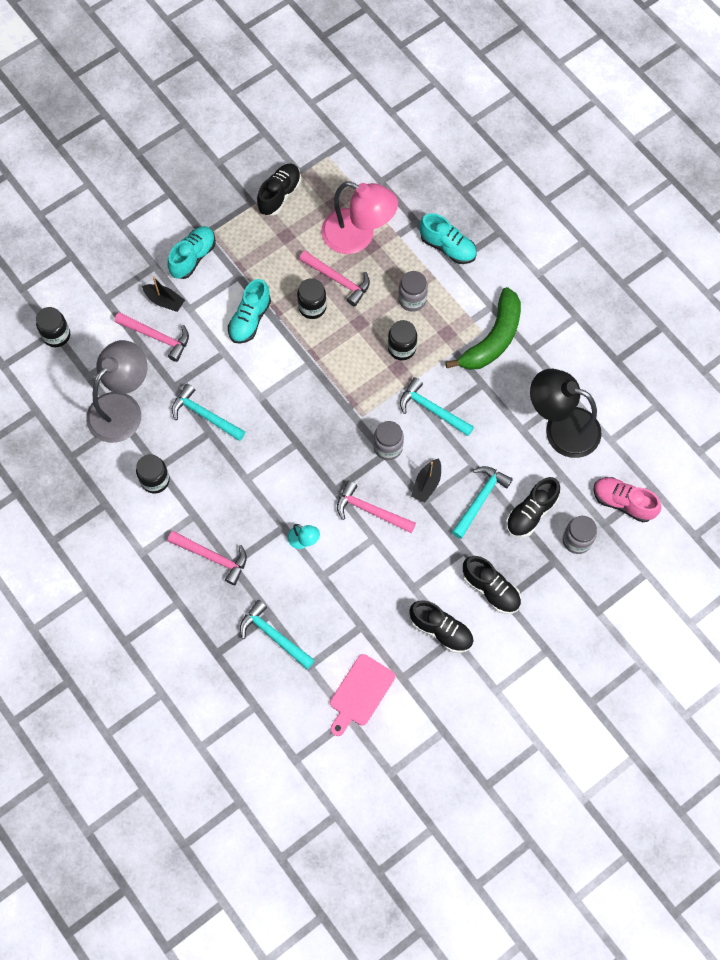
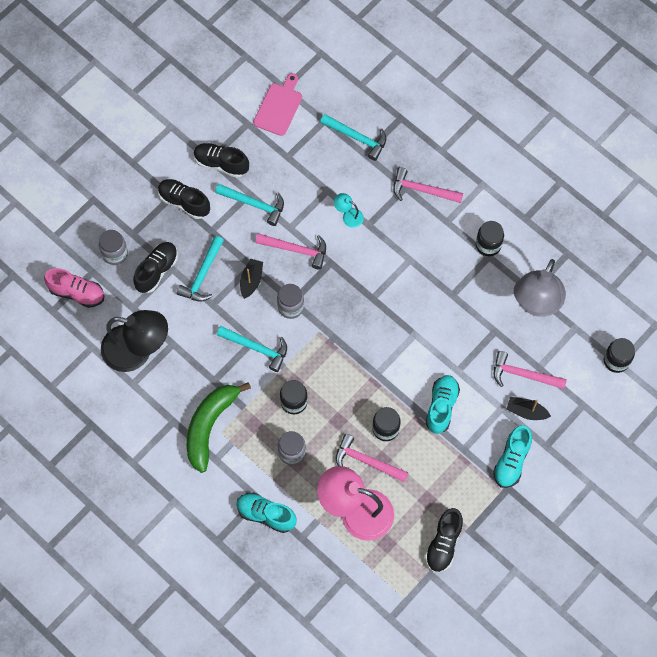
camera: 170 degrees right, 0 degrees up
turquoise hammer [172,383,245,441] -> turquoise hammer moved to [215,184,284,226]

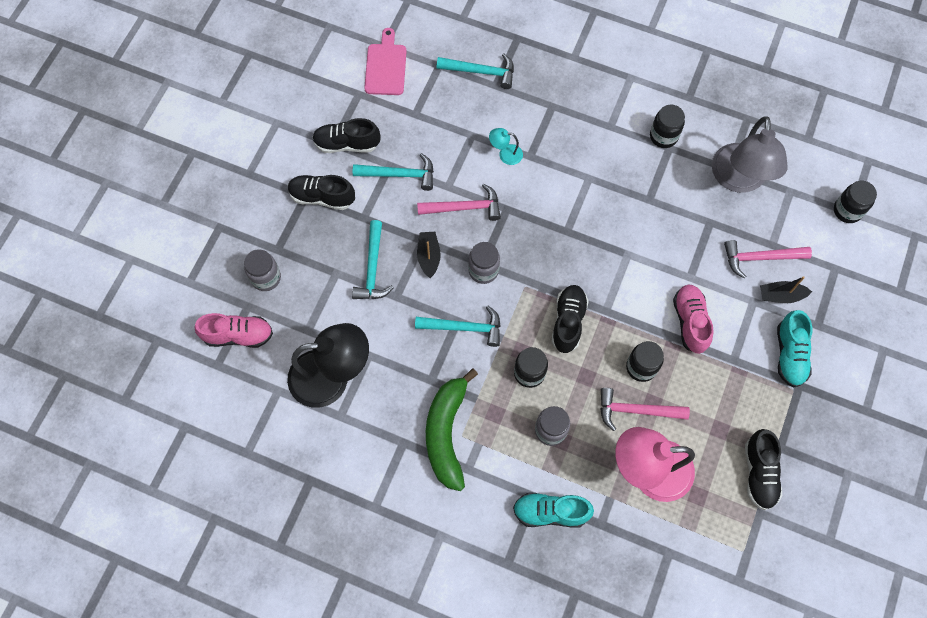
camera: 20 degrees left, 0 degrees up
black shoe [134,242,178,293] -> black shoe moved to [551,285,589,353]
pink hammer [393,167,463,203] -> none
turquoise shoe [426,375,460,434] -> pink shoe [673,284,713,354]

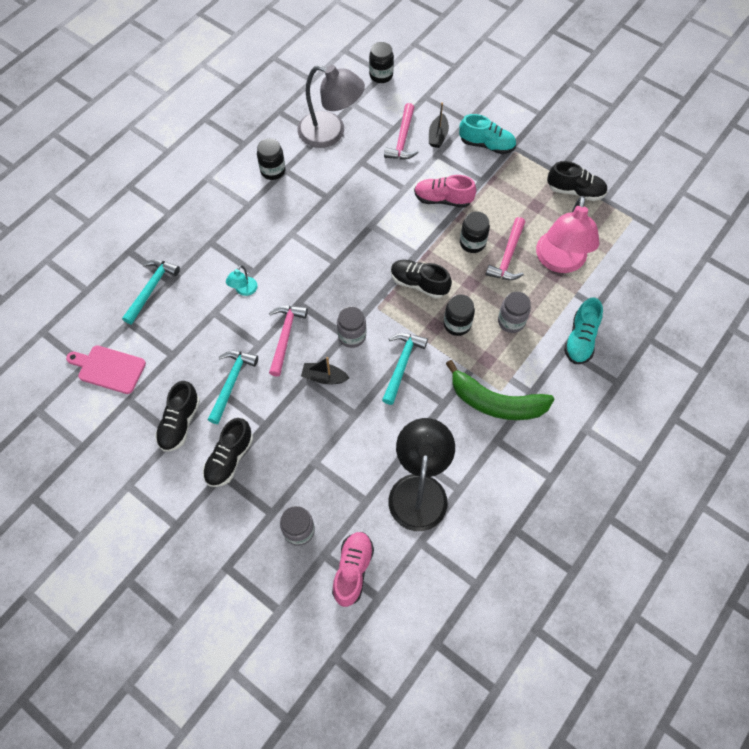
camera: 75 degrees left, 5 degrees down
turquoise hammer [352,220,394,299] -> none

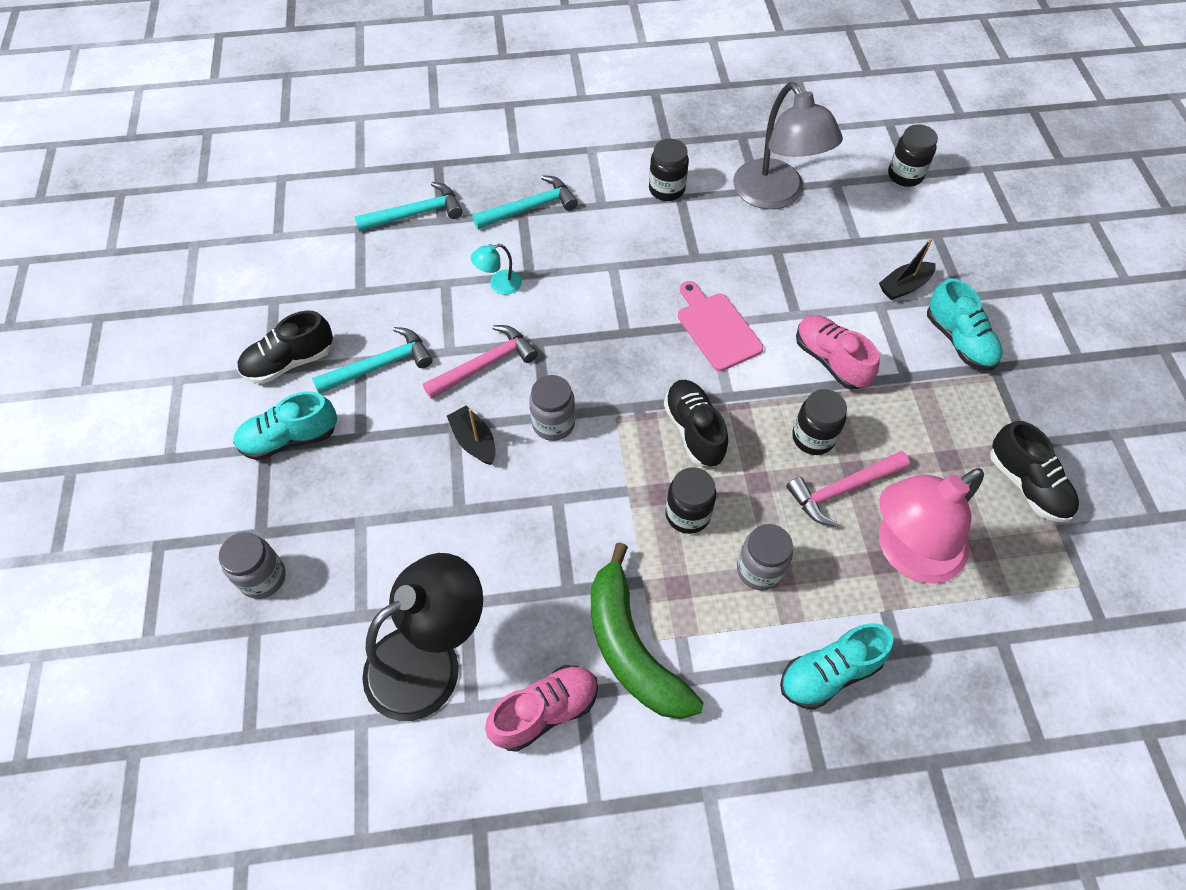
camera: 45 degrees right, 5 degrees down
pink cutting board [66,345,146,394] -> pink cutting board moved to [678,281,763,371]
black shoe [203,418,253,487] -> turquoise shoe [233,392,337,460]
pink shoe [332,532,374,607] -> pink shoe moved to [485,665,598,752]
turquoise hammer [382,333,428,405] -> turquoise hammer moved to [472,175,578,229]
pink hammer [384,103,419,159] -> none

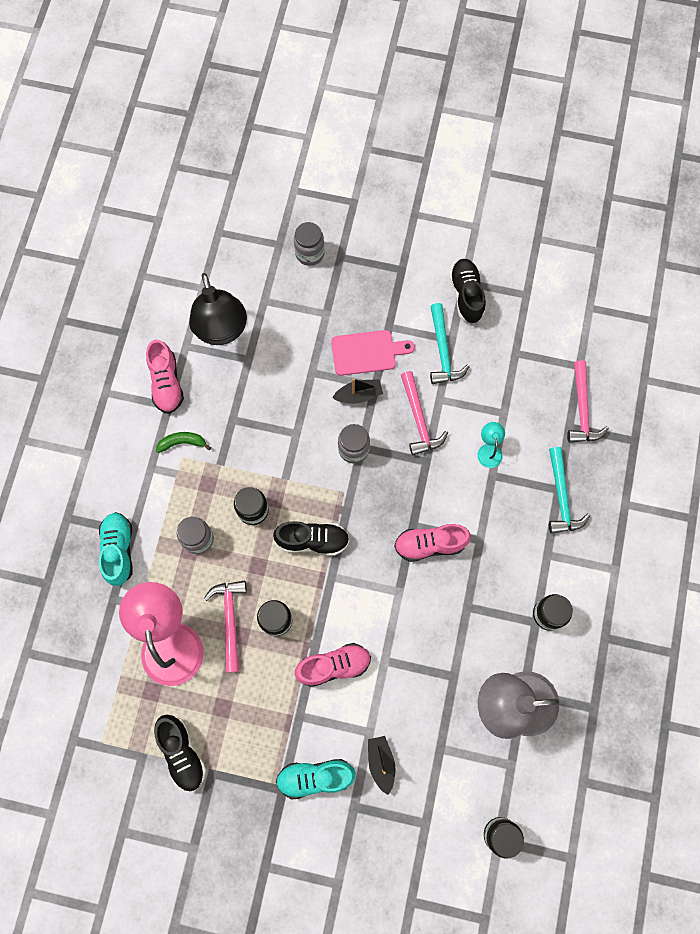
camera: 110 degrees right, 15 degrees up
turquoise shoe [233,392,337,460] -> none
turquoise hammer [355,182,463,232] -> pink hammer [567,360,609,443]
green banana [591,542,703,719] -> green banana [156,432,211,453], size x0.46
pink cutting board [678,281,763,371] -> pink cutting board moved to [331,330,415,376]
black shoe [990,421,1079,523] -> black shoe turned 105 degrees counterclockwise [154,715,206,792]
none -> pink shoe [394,524,471,562]

